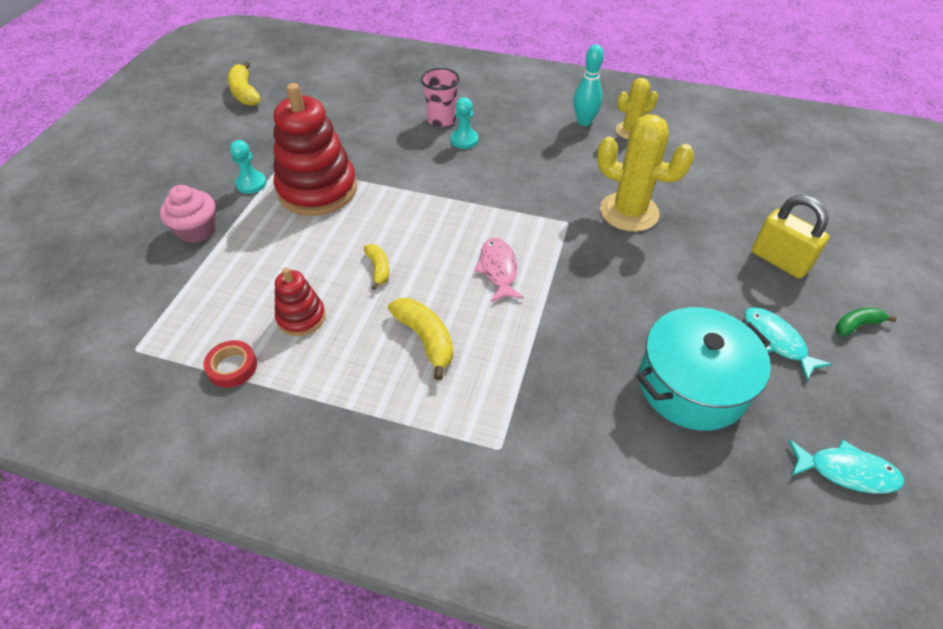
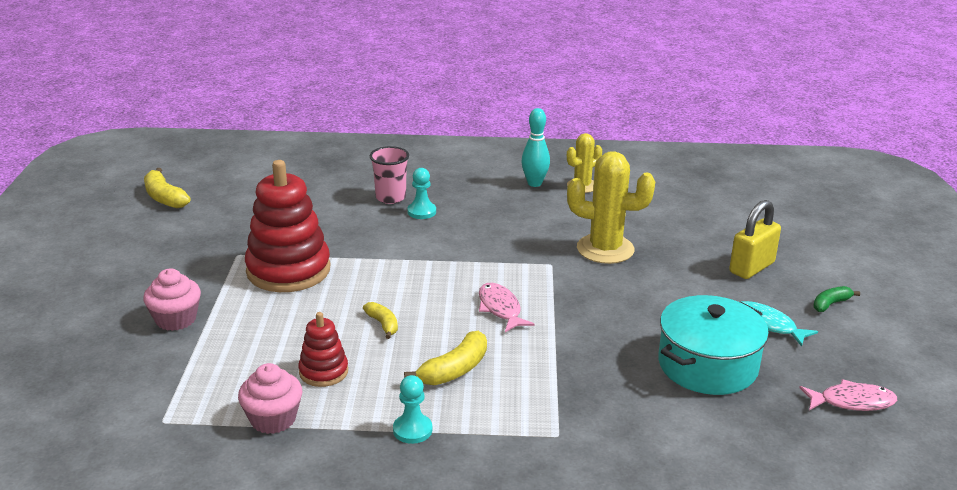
camera: 15 degrees left, 20 degrees down
red tape [203,340,257,388] -> pink cupcake [238,363,302,434]
turquoise pawn [230,140,267,194] -> turquoise pawn moved to [393,375,432,444]
yellow banana [388,298,453,380] -> yellow banana turned 90 degrees clockwise [404,331,487,385]
yellow padlock [752,195,829,278] -> yellow padlock turned 75 degrees counterclockwise [729,200,781,279]
turquoise fish [788,439,904,494] -> pink fish [799,379,897,411]

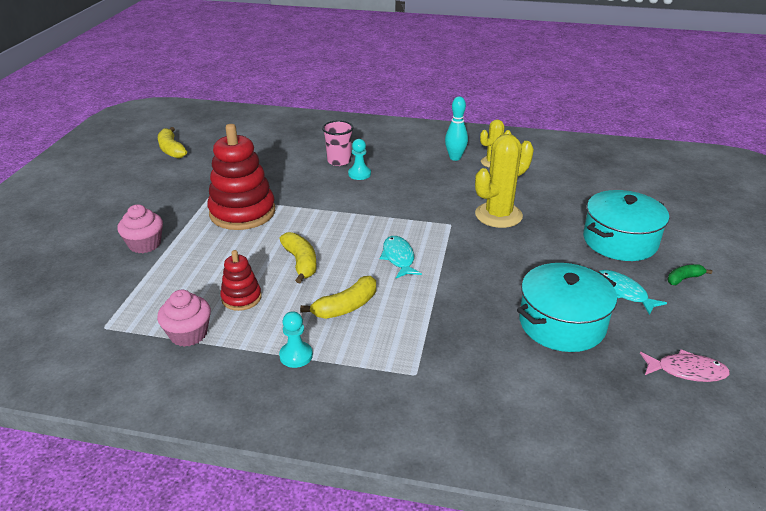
camera: 10 degrees right, 5 degrees up
yellow banana [363,302,398,339] -> yellow banana [280,232,317,283], size x1.61
pink fish [479,283,534,332] -> turquoise fish [380,236,422,278]
yellow cactus [567,151,655,264] -> yellow cactus turned 60 degrees counterclockwise [475,134,534,228]
yellow padlock [729,200,781,279] -> turquoise pot [583,190,669,261]

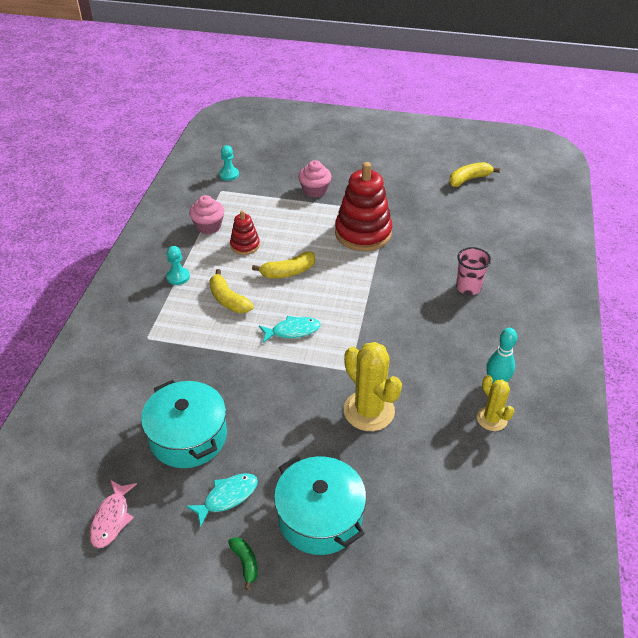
camera: 90 degrees right, 10 degrees up
turquoise pawn [348,139,371,180] -> turquoise pawn moved to [219,145,239,181]

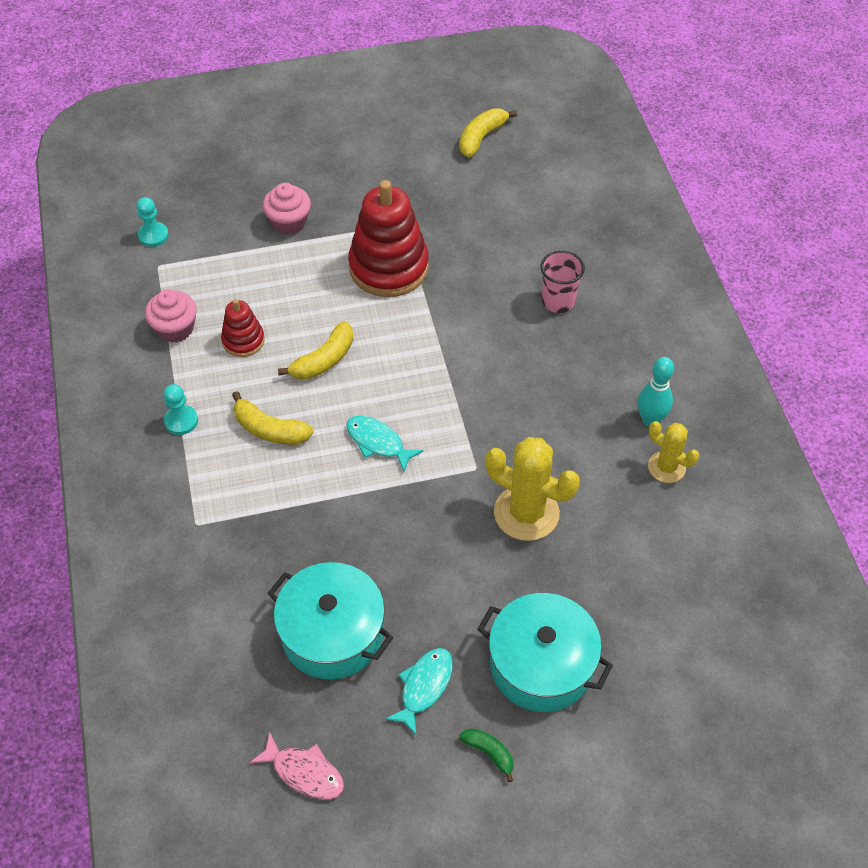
camera: 25 degrees left, 10 degrees up
pink fish [89,480,137,548] -> pink fish turned 45 degrees counterclockwise [250,732,344,799]
turquoise fish [259,316,321,343] -> turquoise fish turned 105 degrees counterclockwise [346,416,423,472]

